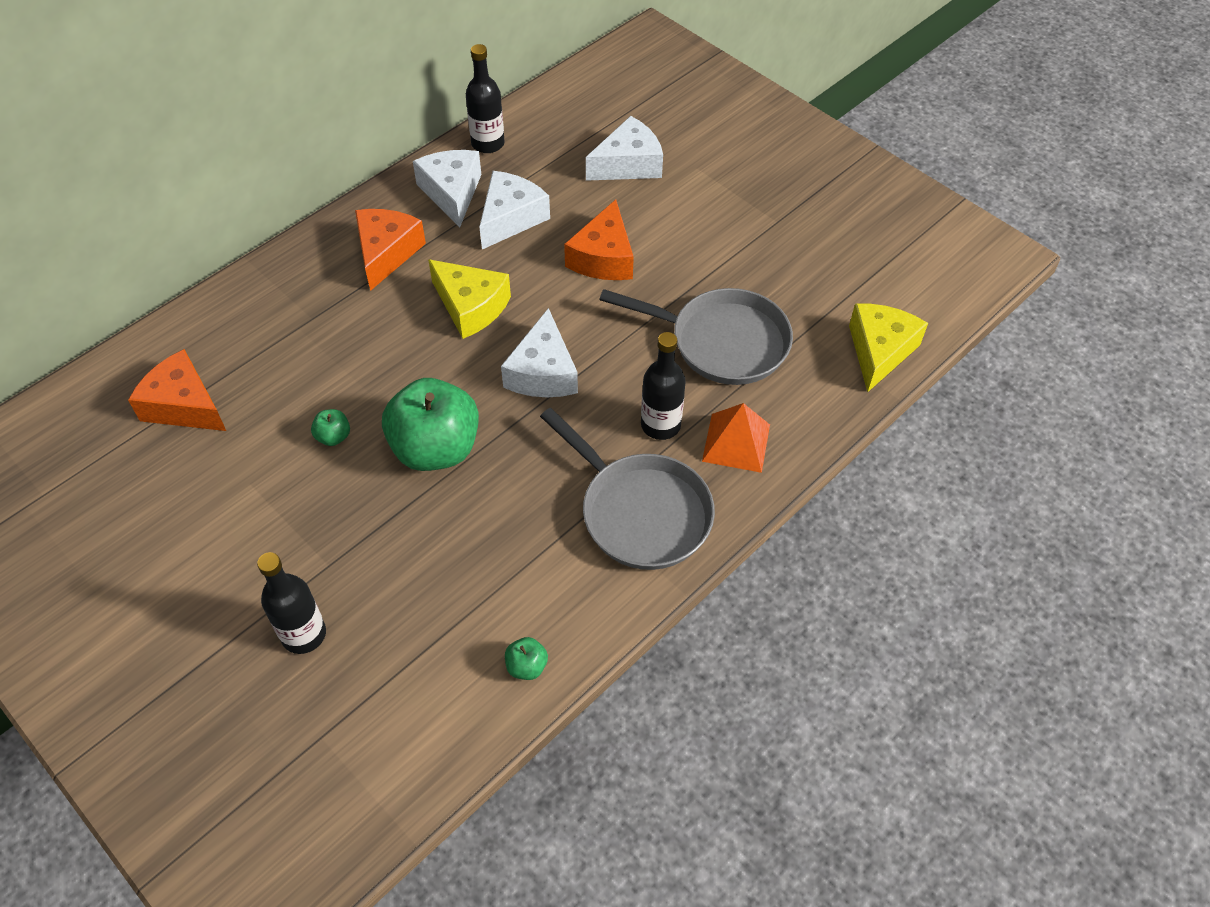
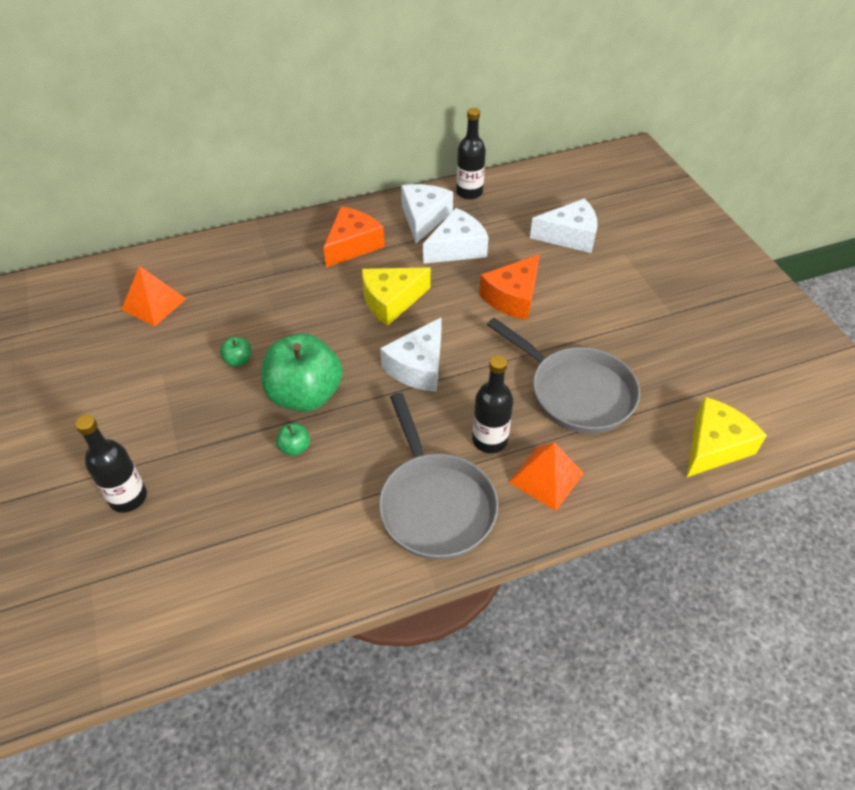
camera: 25 degrees right, 5 degrees down
orange cheese [128,349,226,431] -> orange pyramid [121,266,186,326]
yellow cheese [428,259,511,339] -> yellow cheese turned 90 degrees clockwise [362,267,431,326]
green apple [505,637,548,680] -> green apple moved to [276,423,310,456]

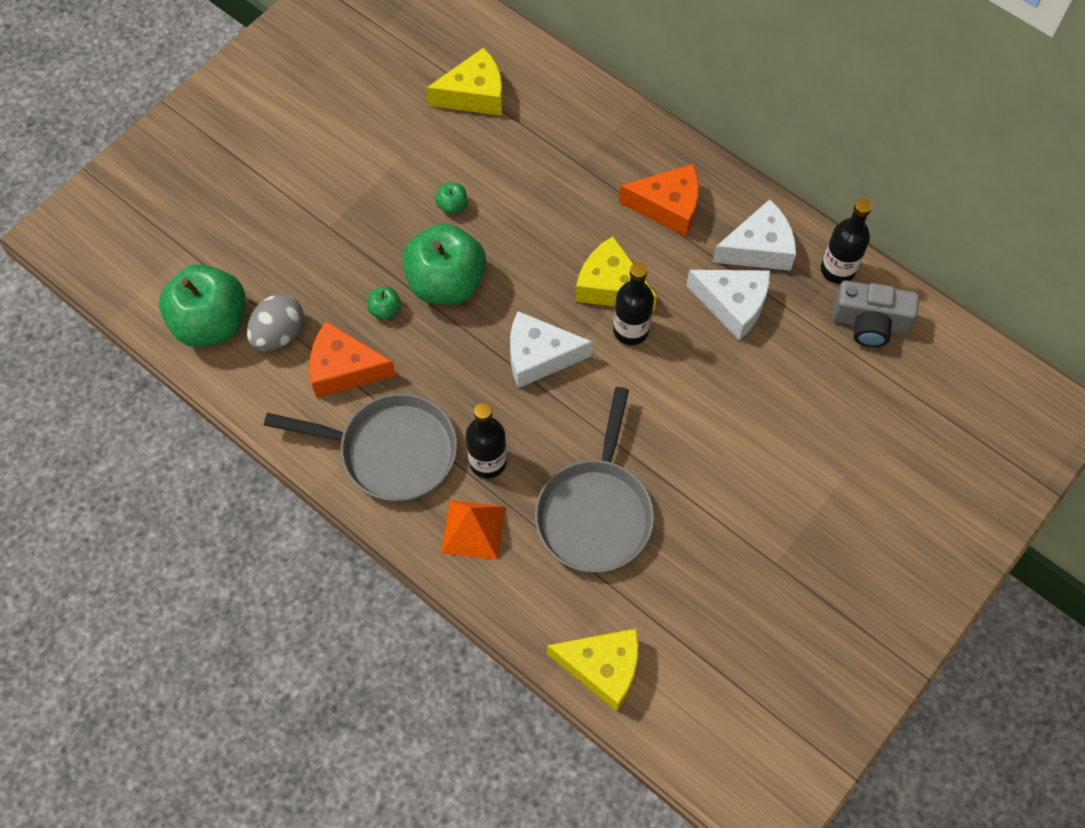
camera: 60 degrees right, 15 degrees up
black bottle [75,415,147,513] -> black bottle moved to [613,262,654,345]
orange pyramid [121,266,186,326] -> yellow cheese [427,47,503,116]
grey pan [379,393,498,560] -> grey pan turned 120 degrees counterclockwise [264,393,457,502]
orange cheese [479,254,540,320] -> orange cheese moved to [309,321,396,398]
white cheese [530,198,597,253] -> none
none -> green apple [159,264,245,347]
none -> grey egg [247,294,304,351]
none -> grey camera [832,280,919,347]

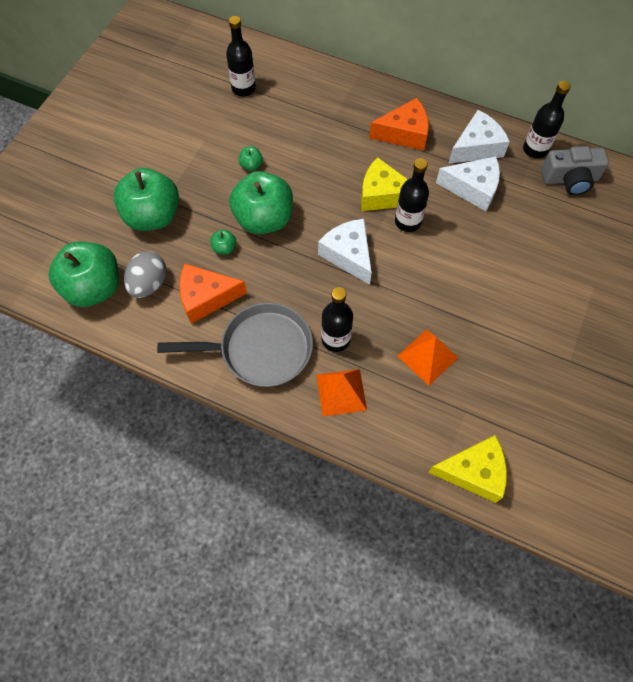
camera: 15 degrees left, 0 degrees up
yellow cheese [427,47,503,116] -> black bottle [226,16,256,97]
white cheese [510,311,593,388] -> white cheese turned 75 degrees clockwise [318,219,372,285]
grey pan [535,387,654,573] -> orange pyramid [398,329,458,385]
none -> green apple [113,168,179,231]

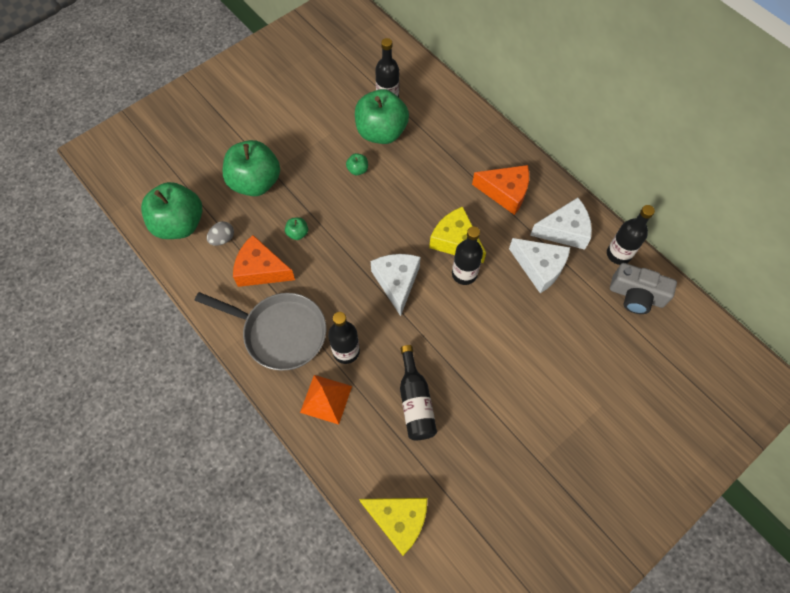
camera: 25 degrees right, 0 degrees up
grey egg [124,251,166,298] -> grey egg [207,221,234,246], size x0.64
green apple [229,171,293,234] -> green apple moved to [355,89,409,144]
orange pyramid [398,329,458,385] -> black bottle [400,345,437,440]

